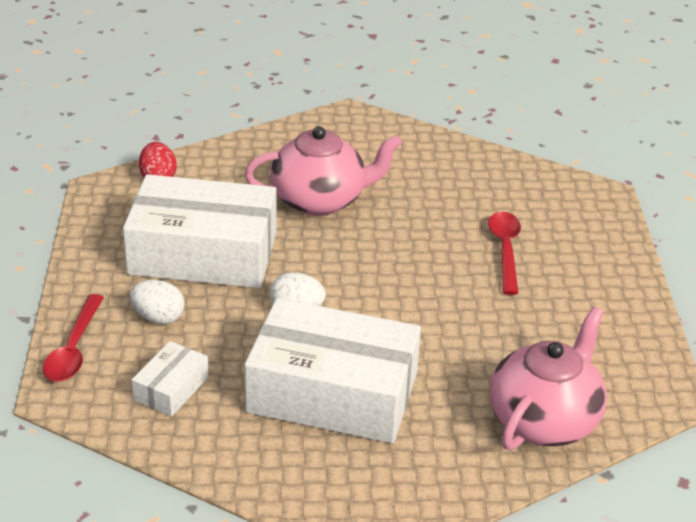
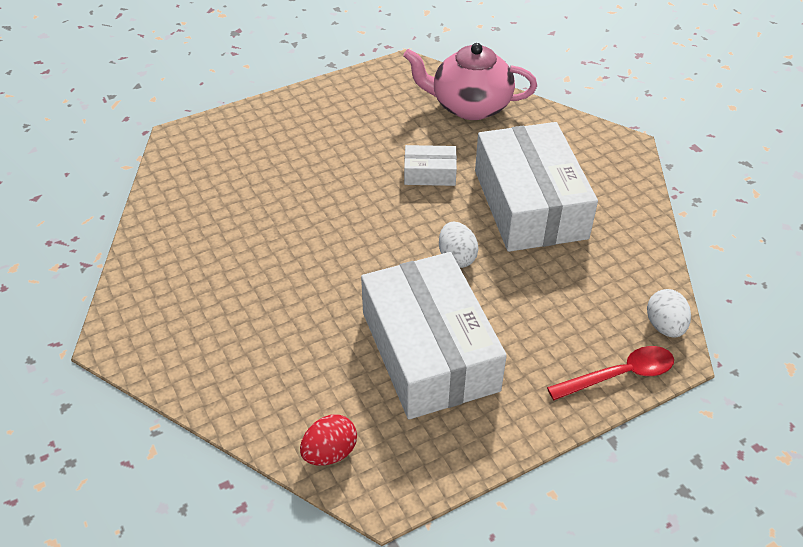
camera: 115 degrees left, 10 degrees up
white egg [130,280,184,324] -> white egg moved to [647,289,691,337]
white box [132,341,209,417] -> white box moved to [404,145,457,186]
pink teapot [245,126,402,216] -> none
red spoon [488,212,521,295] -> none

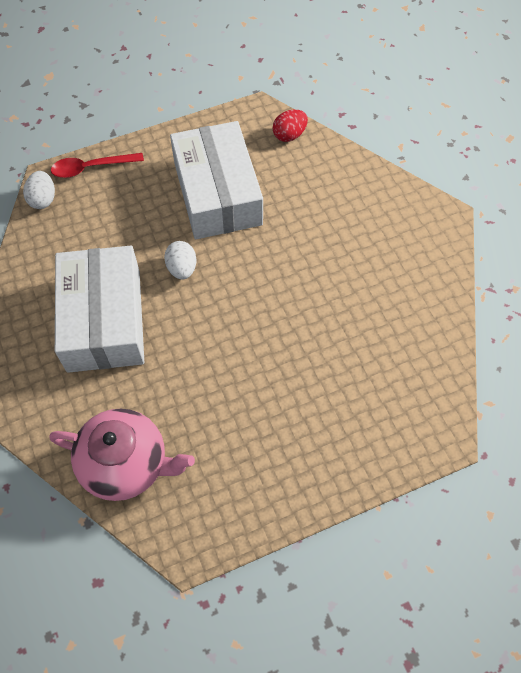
camera: 175 degrees left, 15 degrees up
white box [404,145,457,186] -> none

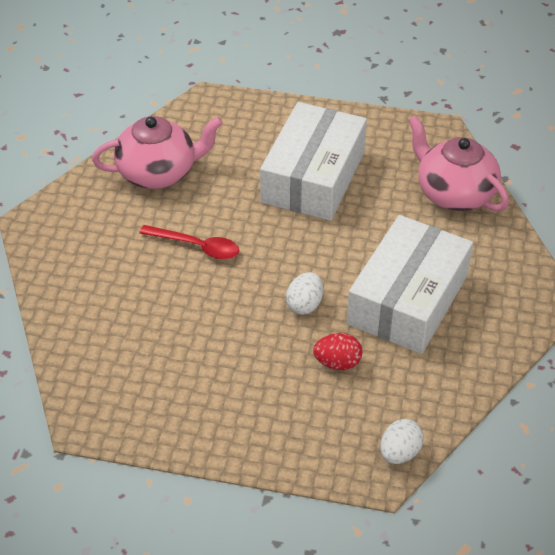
camera: 145 degrees left, 15 degrees down
red spoon [51,153,144,178] -> red spoon moved to [139,225,240,260]
white box [170,121,263,239] -> white box moved to [260,102,367,221]
red egg [273,110,308,142] -> red egg moved to [313,333,362,370]
none -> pink teapot [92,116,223,189]

